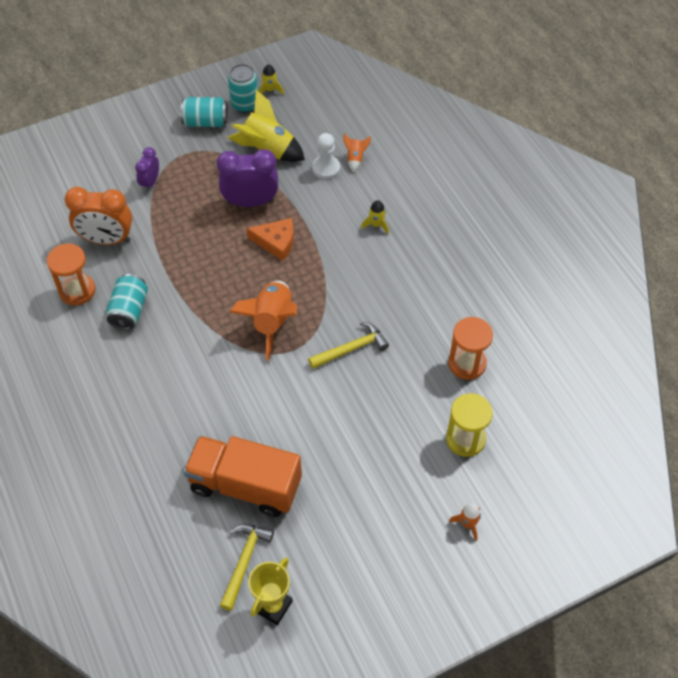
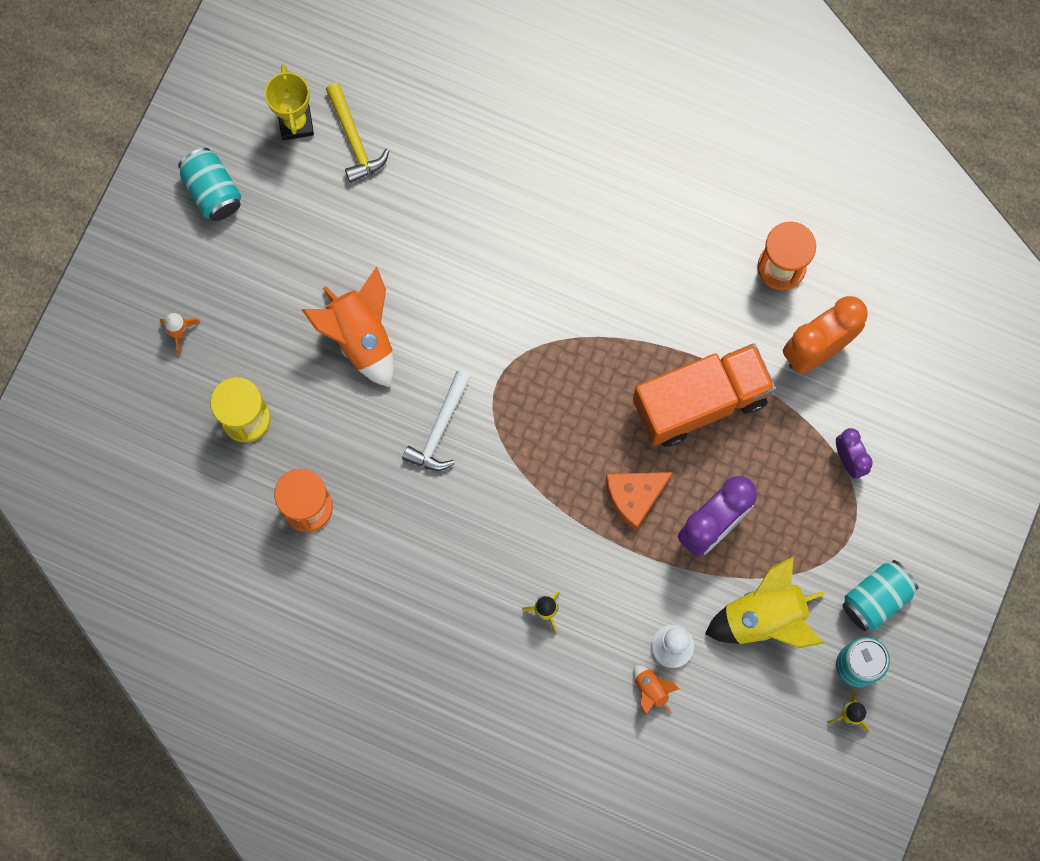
camera: 140 degrees right, 20 degrees up
turquoise can [106,274,148,330] -> turquoise can moved to [178,148,241,221]
orange truck [184,436,302,517] -> orange truck moved to [633,343,776,447]
orange rocket [229,281,297,360] -> orange rocket moved to [302,266,394,387]
yellow hammer [308,322,389,369] -> white hammer [402,371,471,471]

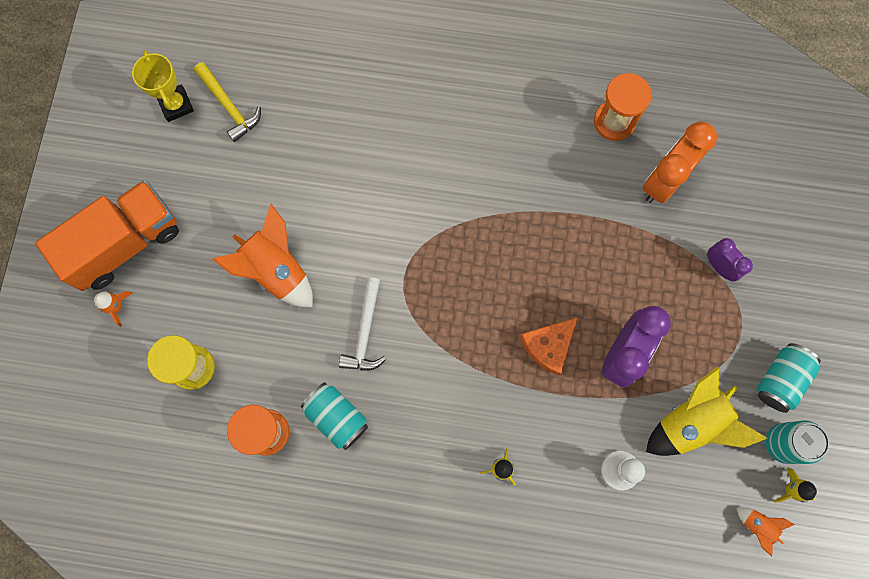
camera: 15 degrees left, 0 degrees up
turquoise can [178,148,241,221] -> turquoise can moved to [301,382,368,450]
orange truck [633,343,776,447] -> orange truck moved to [35,180,179,291]
orange rocket [633,665,679,714] -> orange rocket moved to [737,507,795,557]

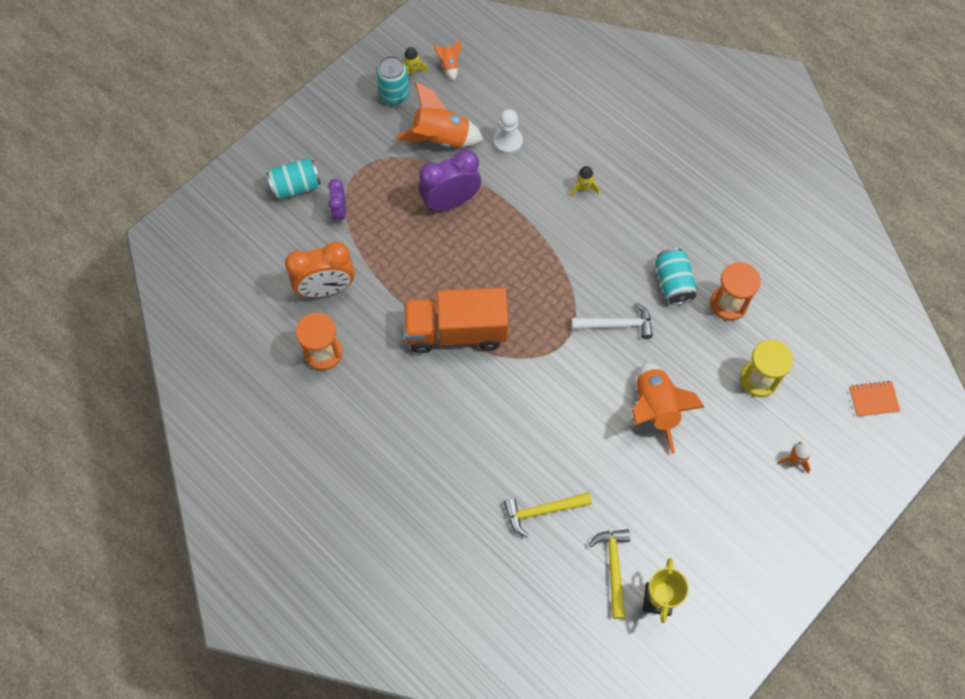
camera: 145 degrees left, 10 degrees down
orange truck [35,180,179,291] -> orange truck moved to [404,288,508,353]
white hammer [339,277,386,371] -> white hammer turned 45 degrees clockwise [571,302,653,339]
orange cheese [520,317,578,376] -> none
yellow rocket [646,367,768,456] -> orange rocket [396,82,484,148]
turquoise can [757,343,821,413] -> turquoise can moved to [266,158,321,199]
none -> yellow hammer [504,492,592,537]
none -> orange notebook [849,381,900,417]

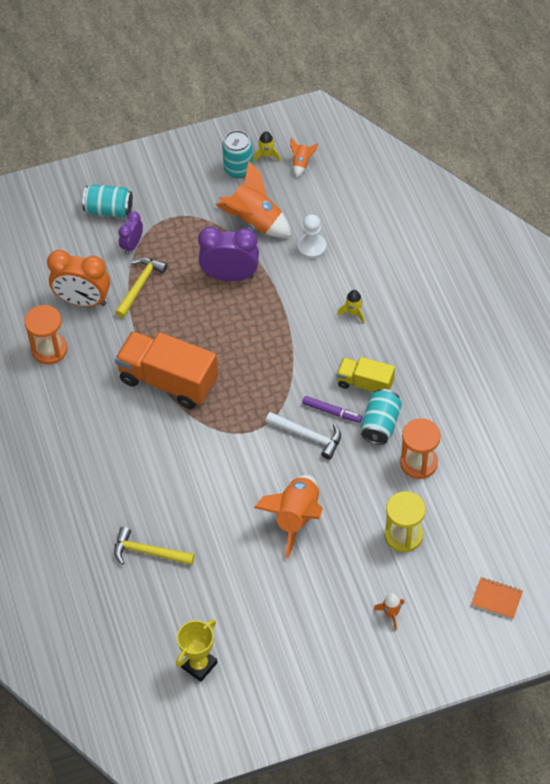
camera: 30 degrees right, 10 degrees down
yellow hammer [589,529,630,619] -> yellow hammer moved to [115,257,167,318]
none -> purple marker [302,396,362,423]
none -> yellow truck [337,357,395,392]

